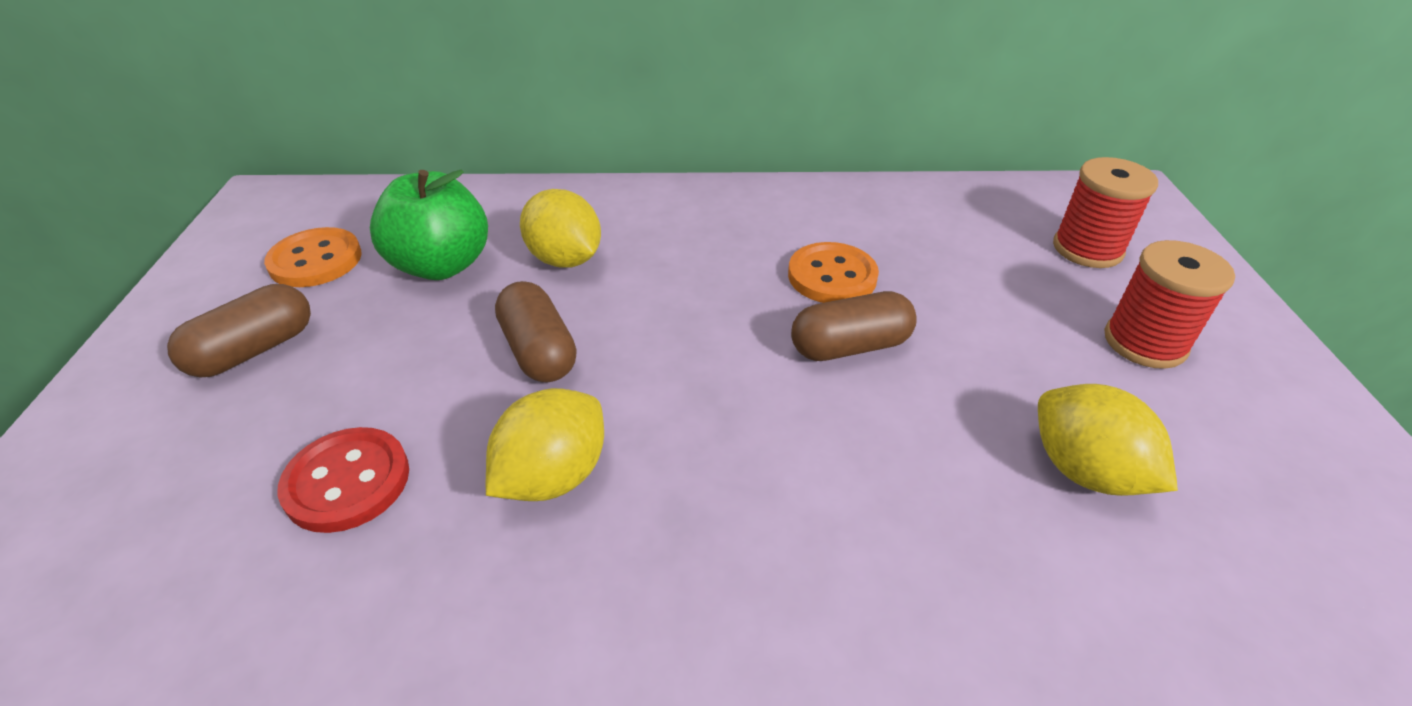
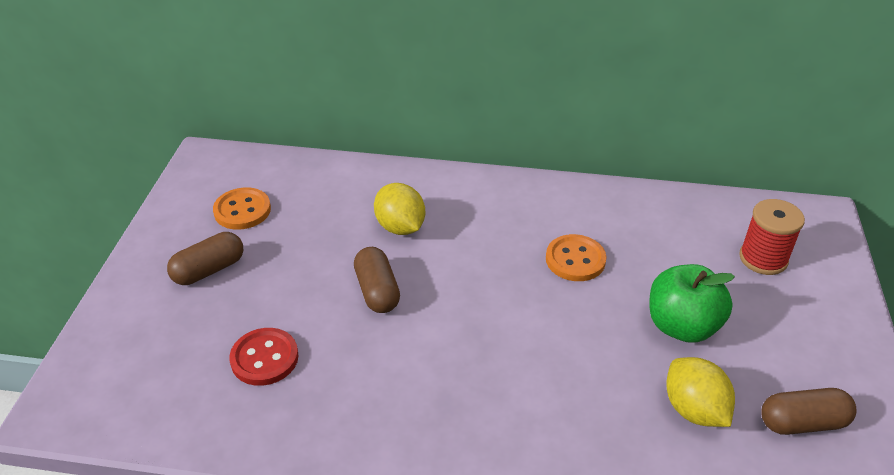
camera: 10 degrees right, 0 degrees up
green apple [370,170,488,280] -> green apple moved to [649,264,735,343]
yellow lemon [486,388,604,501] -> none
brown capsule [791,291,917,361] -> brown capsule moved to [761,388,857,435]
red spool [1105,240,1235,369] -> none

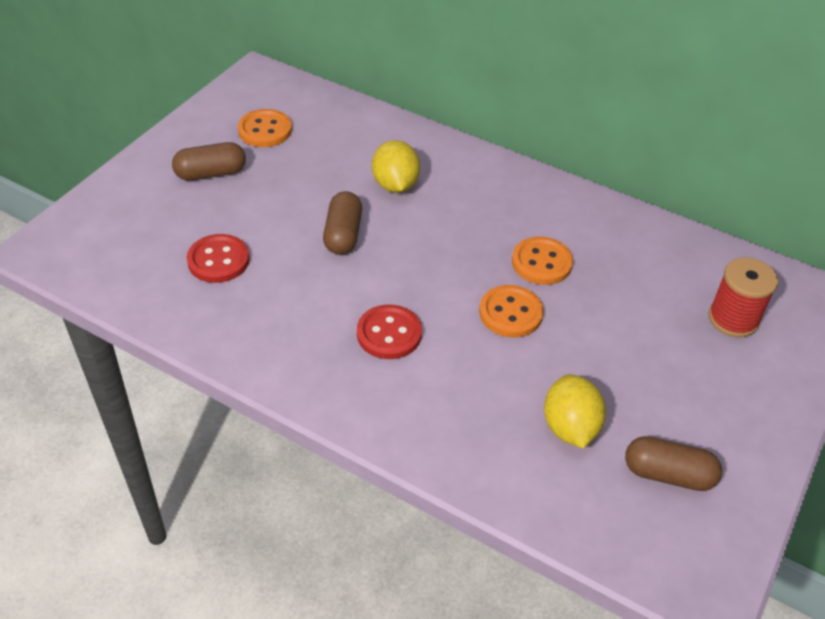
camera: 20 degrees right, 5 degrees up
green apple [649,264,735,343] -> none
none -> red button [357,304,422,359]
none -> orange button [479,285,544,337]

